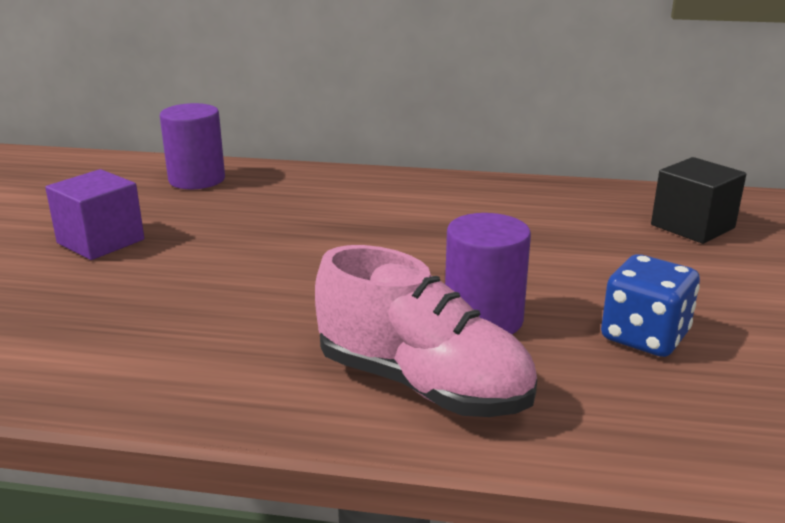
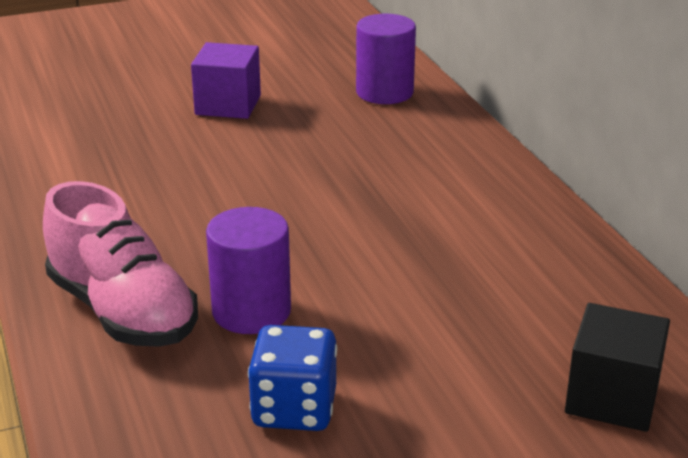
camera: 60 degrees right, 5 degrees up
pink shoe [315,245,537,417] -> pink shoe turned 45 degrees counterclockwise [43,181,198,347]

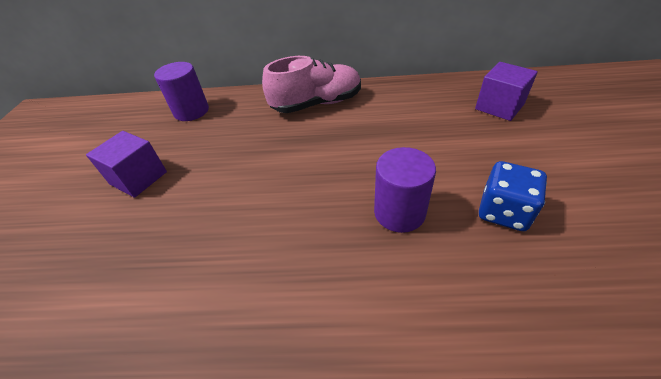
camera: 65 degrees left, 15 degrees up
pink shoe [43,181,198,347] -> pink shoe moved to [262,56,361,113]
black cube [565,303,670,432] -> purple cube [475,62,538,121]

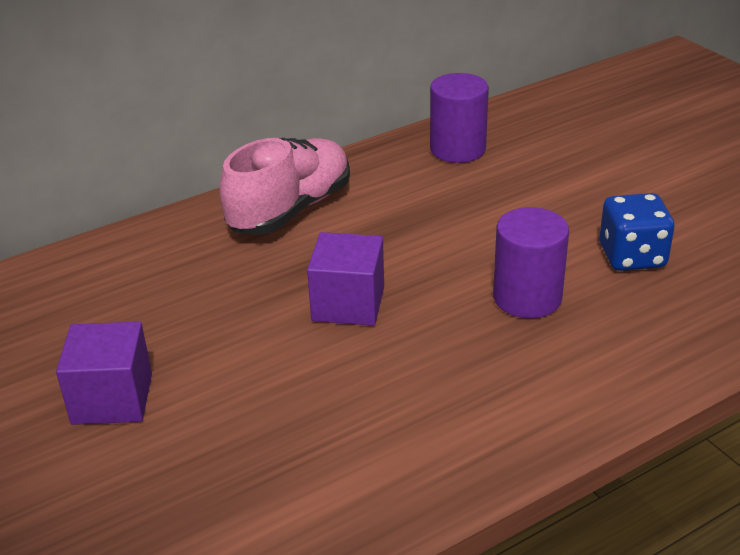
camera: 35 degrees left, 10 degrees down
purple cylinder [154,62,209,121] -> purple cylinder moved to [430,73,489,163]
purple cube [475,62,538,121] -> purple cube moved to [307,232,384,326]

